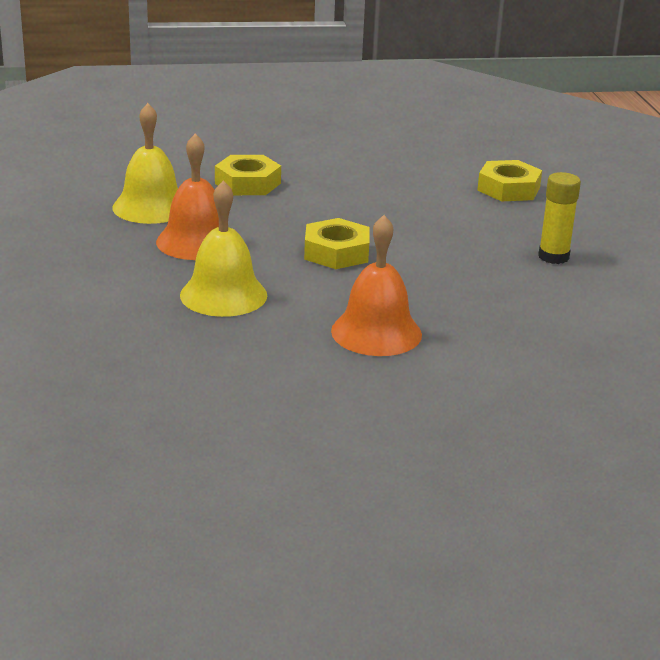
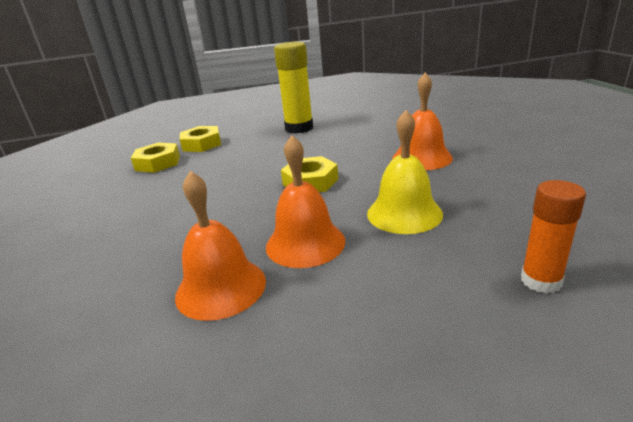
camera: 90 degrees left, 0 degrees up
yellow bell [113,103,178,224] -> orange bell [175,171,266,321]
yellow nut [215,155,281,195] -> yellow nut moved to [131,142,180,173]
yellow glue stick [538,172,581,264] -> yellow glue stick [274,42,313,134], size x1.62
none -> orange glue stick [521,180,586,294]

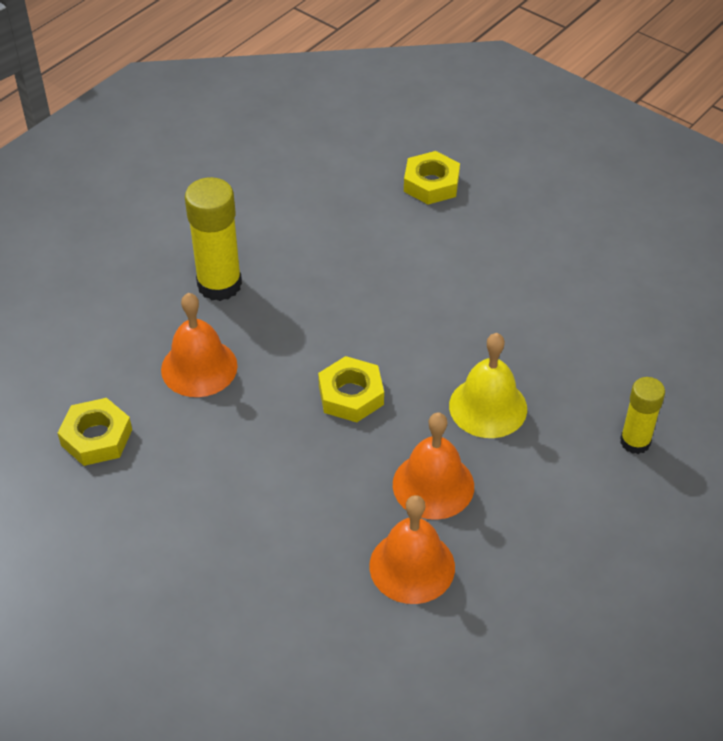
camera: 40 degrees left, 20 degrees up
yellow nut [180,126,221,152] -> yellow nut moved to [404,151,460,205]
orange bell [392,73,453,170] -> orange bell moved to [161,293,238,397]
orange glue stick [521,180,586,294] -> yellow glue stick [620,377,665,454]

